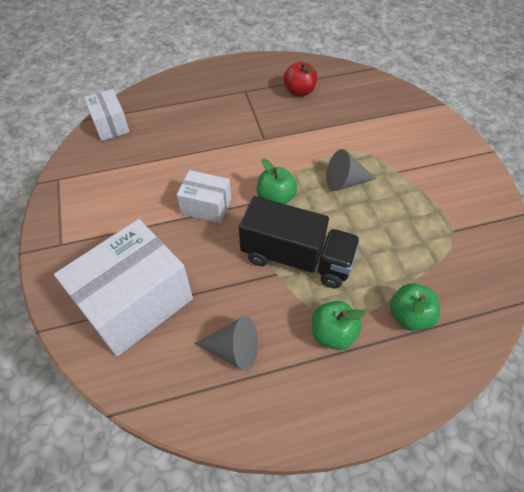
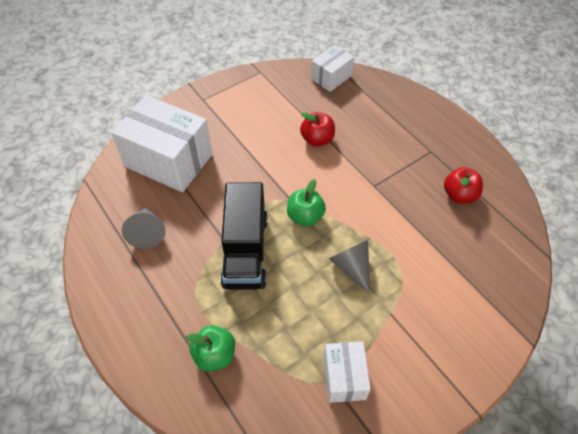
camera: 70 degrees right, 0 degrees up
white box [177,170,231,224] -> white box moved to [324,342,371,403]
green apple [312,301,366,350] -> none
none -> red apple [300,112,335,147]

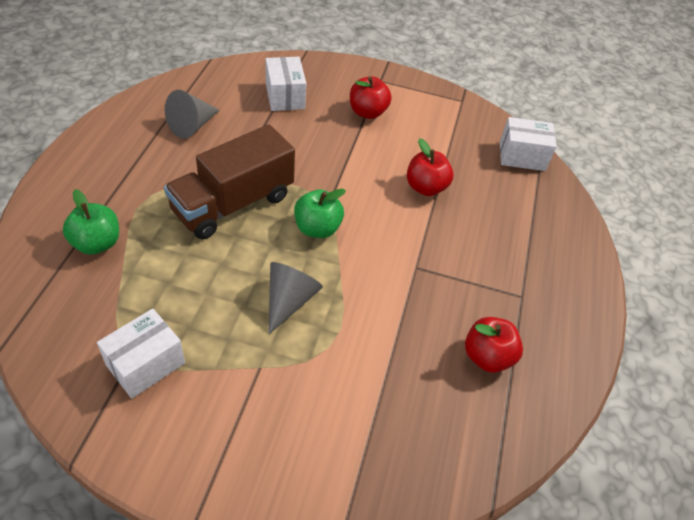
camera: 45 degrees right, 5 degrees down
white box [111,95,213,192] -> white box [266,57,306,111], size x0.53
black truck [220,182,268,290] -> brown truck [164,124,295,239]
none -> red apple [350,76,392,119]

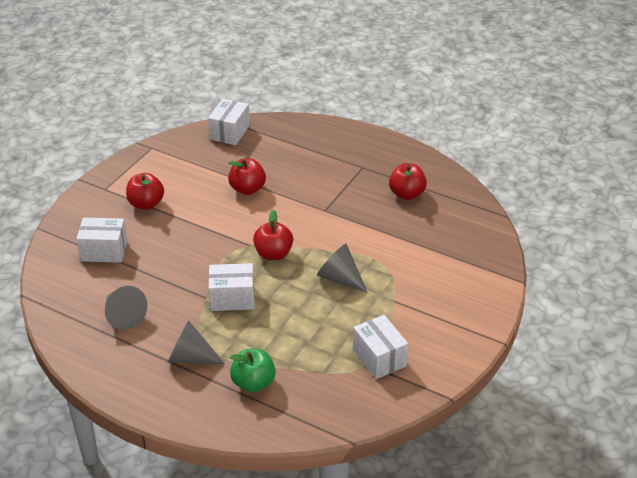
camera: 70 degrees left, 10 degrees down
brown truck [164,124,295,239] -> white box [209,263,254,311]
green apple [294,189,346,238] -> red apple [253,210,293,260]
none -> grey cone [168,320,225,364]

